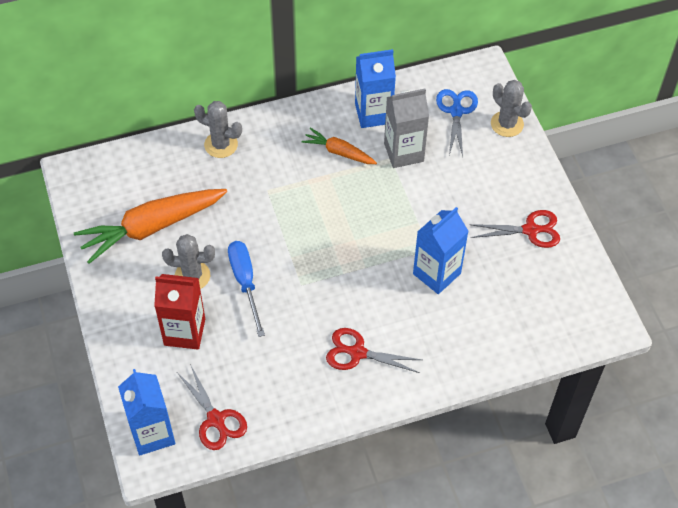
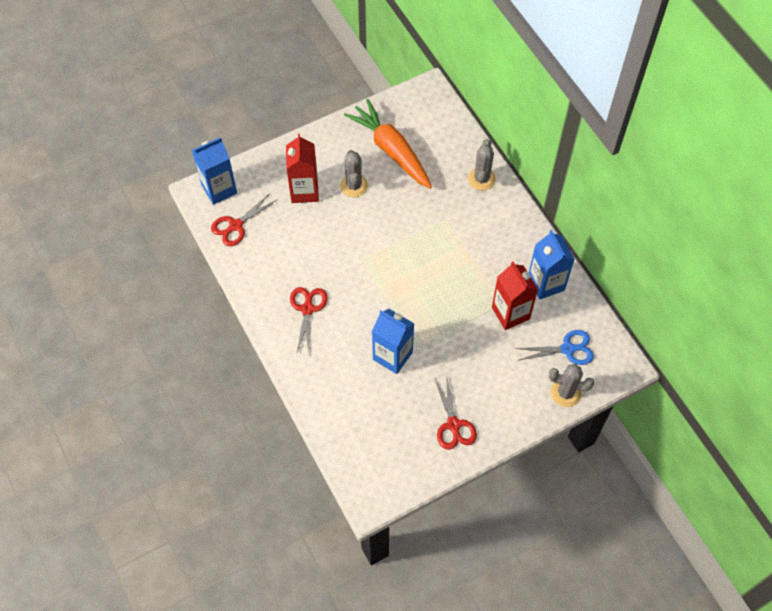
camera: 80 degrees right, 5 degrees up
blue screwdriver [228,241,265,337] -> none
orange carrot [302,128,377,164] -> none
grey carton [384,89,429,168] -> red carton [492,262,538,330]
grey cactus [491,80,532,137] -> grey cactus turned 60 degrees clockwise [549,364,594,407]

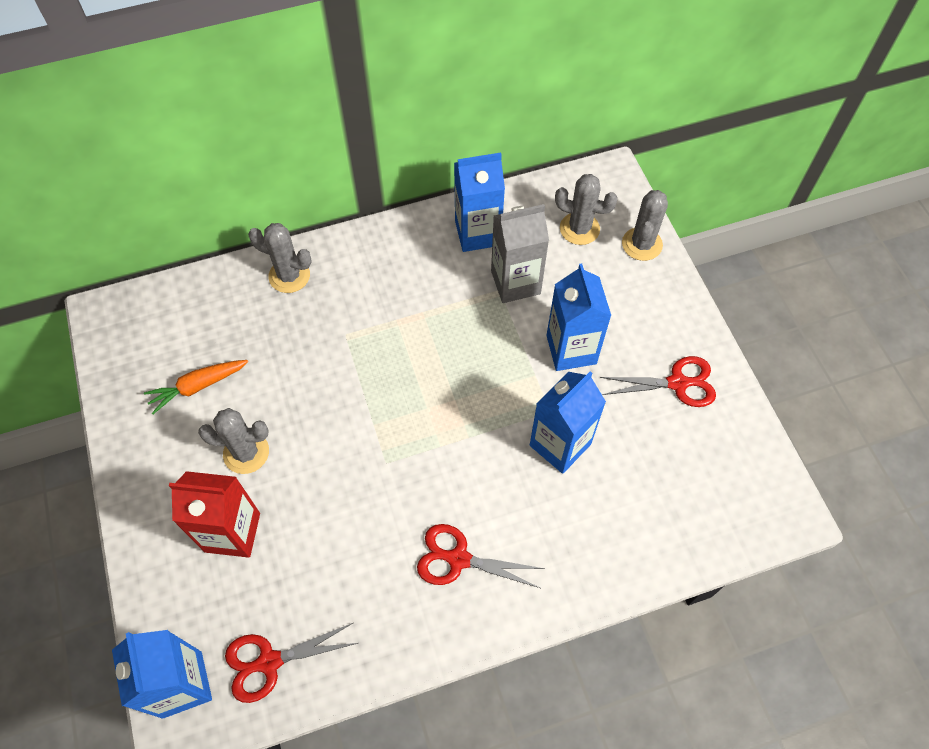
camera: 80 degrees left, 0 degrees up
red scissors [211,193,278,246] -> red scissors turned 105 degrees clockwise [225,623,358,703]
orange carrot [344,99,432,189] -> orange carrot [144,360,248,414], size x0.53
red carton [492,262,538,330] -> grey carton [491,204,549,303]
blue scissors [515,330,594,365] -> grey cactus [555,174,618,245]
none -> blue carton [546,264,611,371]

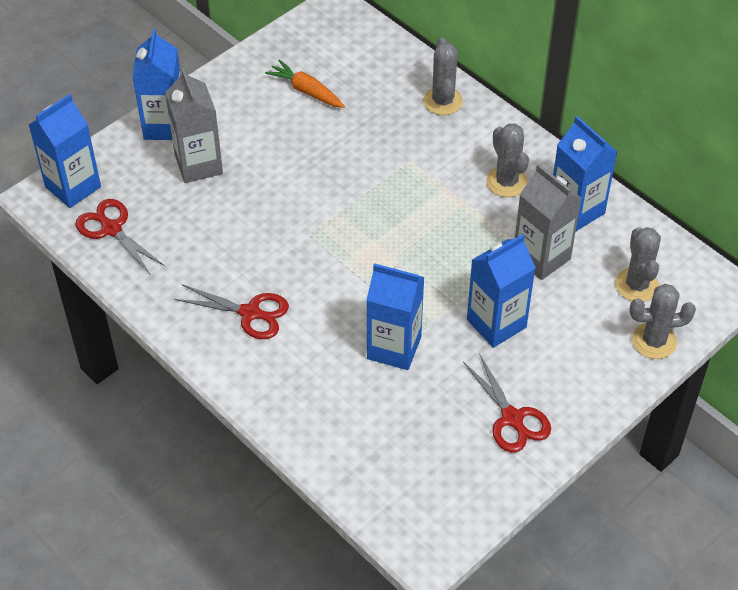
camera: 65 degrees right, 10 degrees down
red carton [169,471,260,558] -> grey carton [165,68,223,183]
grey cactus [198,408,269,474] -> grey cactus moved to [486,124,529,197]
red scissors [417,524,545,588] -> red scissors turned 120 degrees clockwise [175,284,289,339]
none -> blue carton [132,29,181,140]

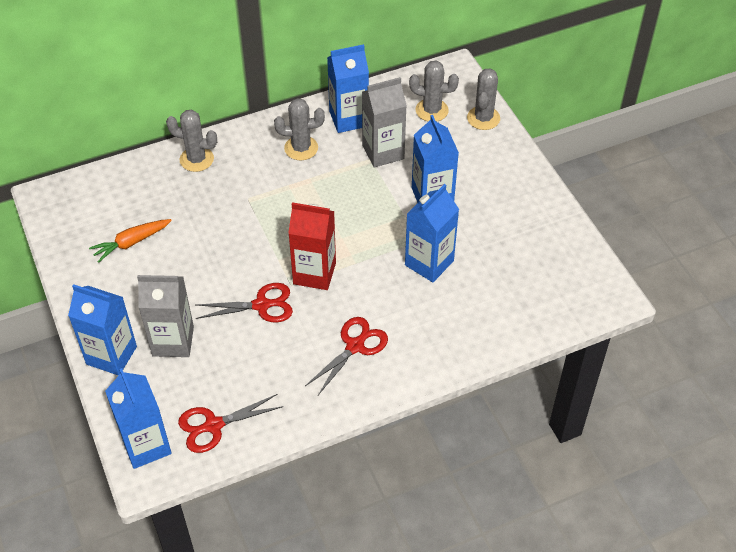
camera: 70 degrees left, 0 degrees up
red scissors [463,353,551,453] -> red scissors moved to [196,283,293,322]
none -> red carton [288,202,336,290]

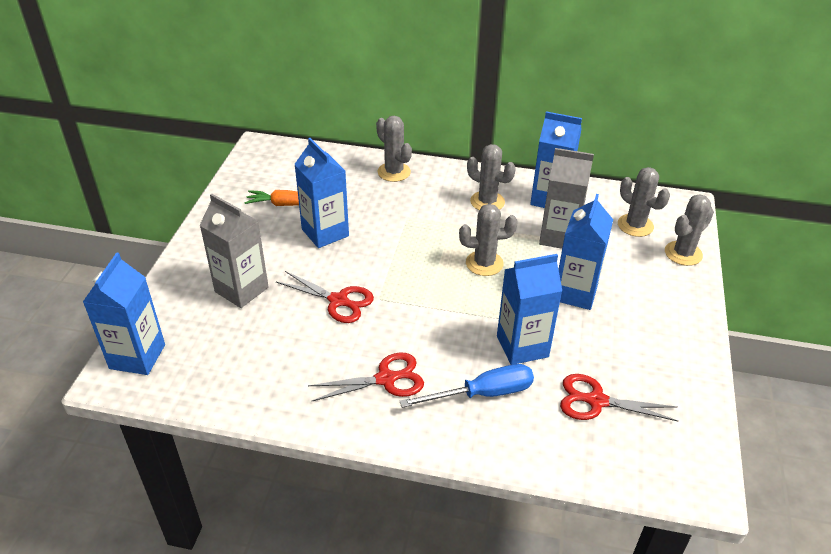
camera: 35 degrees right, 10 degrees down
blue carton [68,284,137,376] -> blue carton moved to [294,138,349,248]
red scissors [178,394,283,453] -> red scissors moved to [560,374,678,421]
red carton [288,202,336,290] -> none
none -> blue screwdriver [400,364,534,408]
none -> grey cactus [459,204,518,276]

